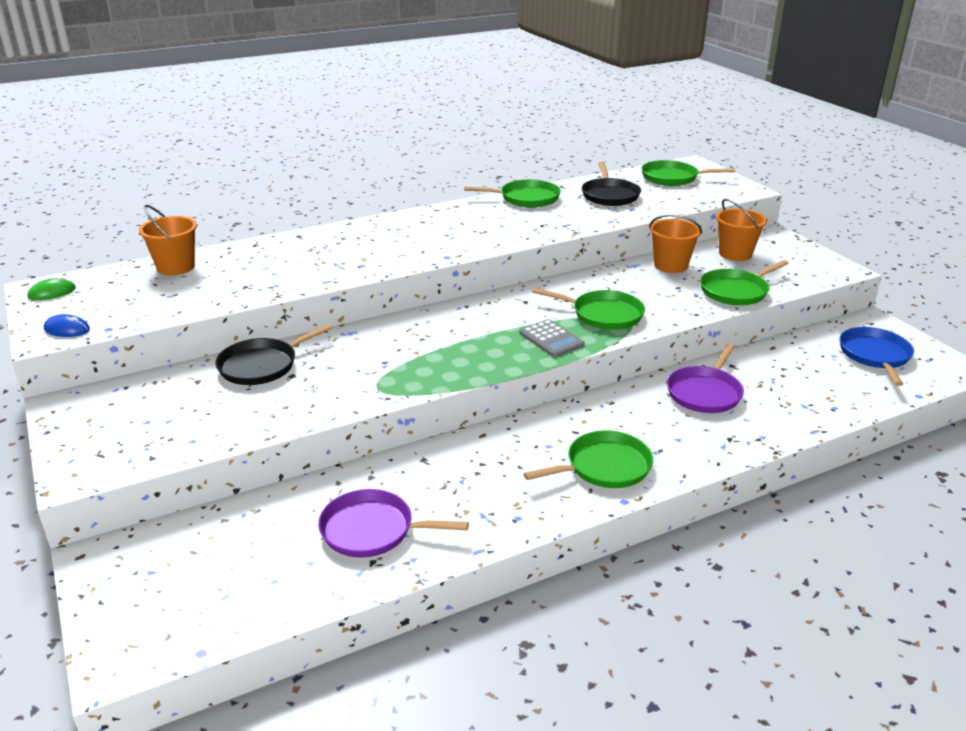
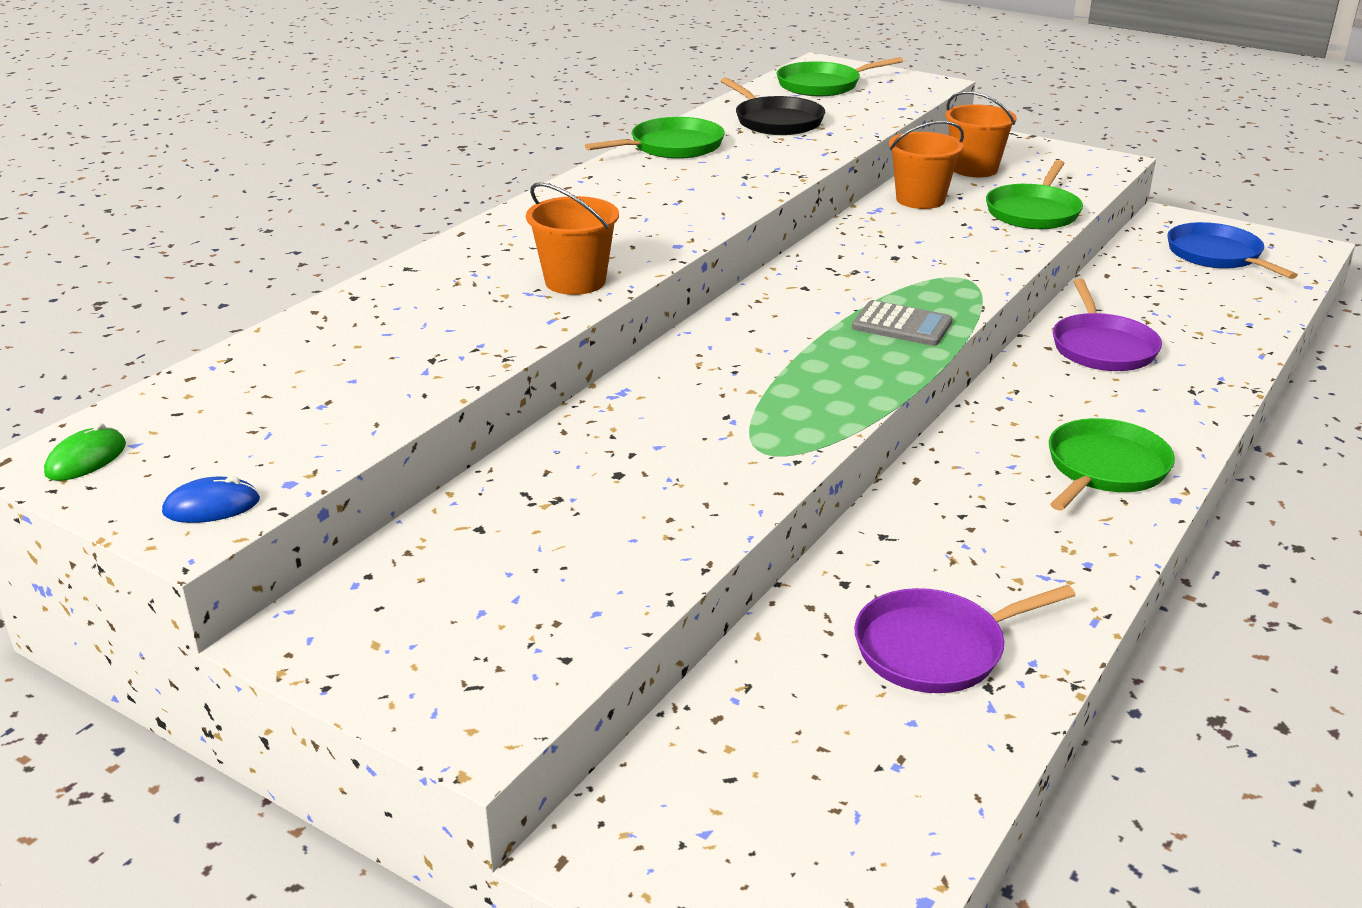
camera: 30 degrees left, 0 degrees up
orange bucket [139,205,197,275] -> orange bucket moved to [526,182,619,295]
black pan [215,324,332,385] -> none
green pan [533,288,645,330] -> none

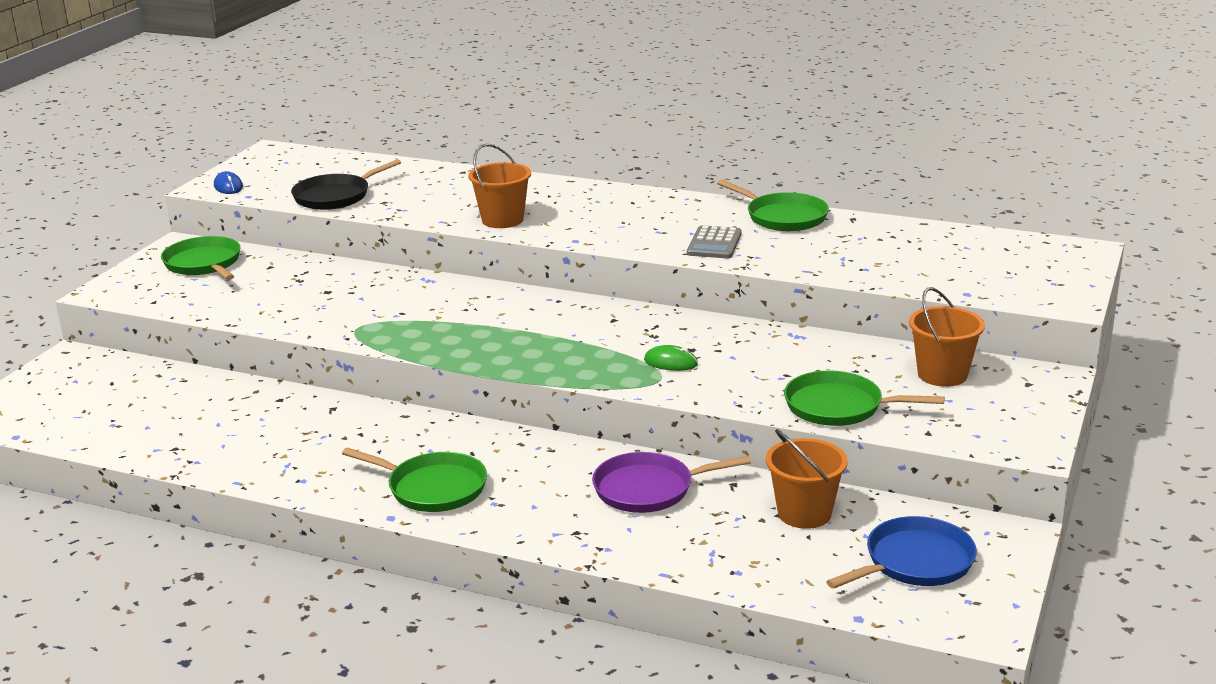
camera: 80 degrees right, 5 degrees down
green mouse [44,423,126,481] -> green mouse moved to [644,345,698,371]
black pan [721,77,825,135] -> black pan moved to [291,159,401,210]
green pan [777,57,903,96] -> green pan moved to [161,236,241,280]
grey calculator [852,300,953,346] -> grey calculator moved to [687,225,742,258]
purple pan [854,585,1075,693] -> none
orange bucket [889,121,964,209] -> orange bucket moved to [766,429,848,529]

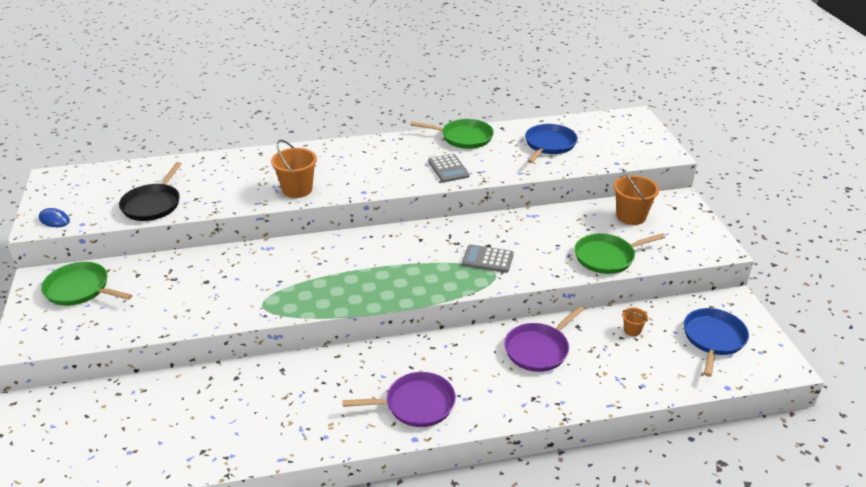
camera: 35 degrees left, 10 degrees up
green pan [342,447,487,512] -> purple pan [343,372,456,427]
green mouse [644,345,698,371] -> grey calculator [462,244,514,273]
orange bucket [766,429,848,529] -> orange bucket [622,307,648,336], size x0.51
none -> blue pan [525,124,578,163]

